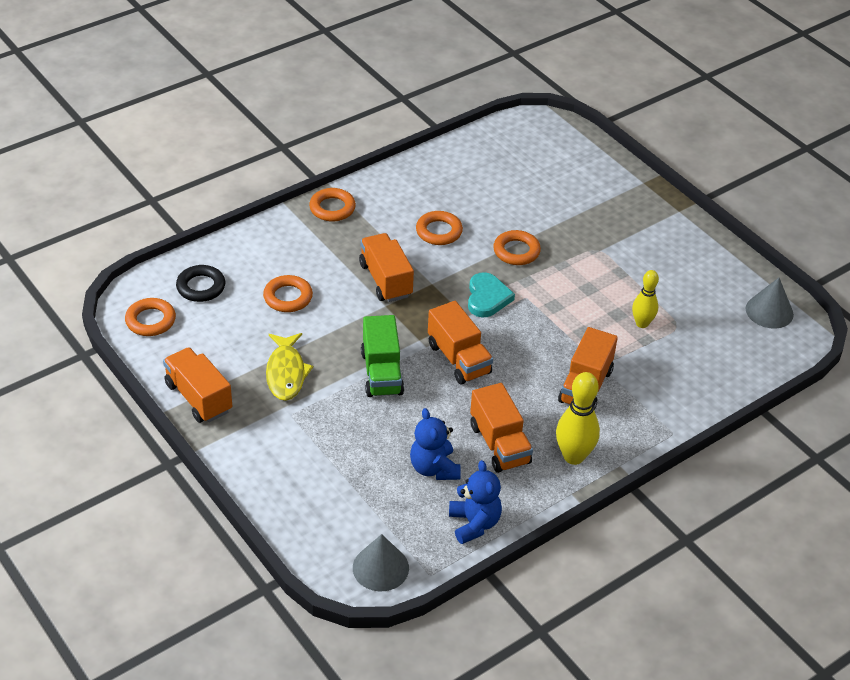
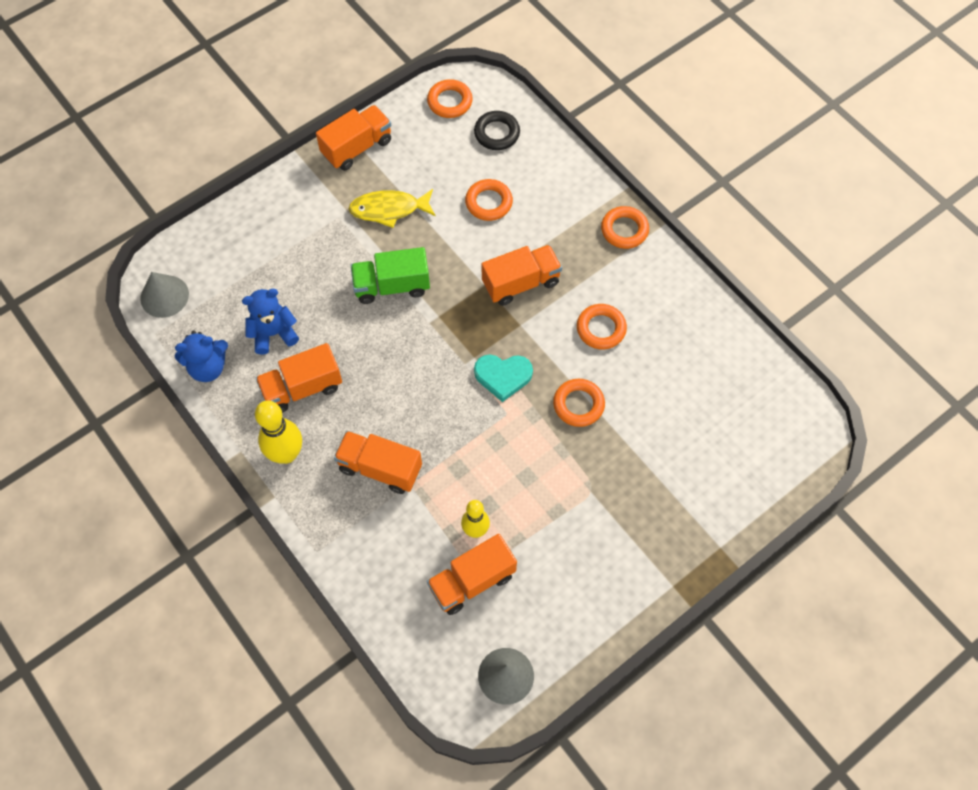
camera: 90 degrees right, 20 degrees up
orange truck [428,301,493,384] -> orange truck moved to [427,534,517,615]

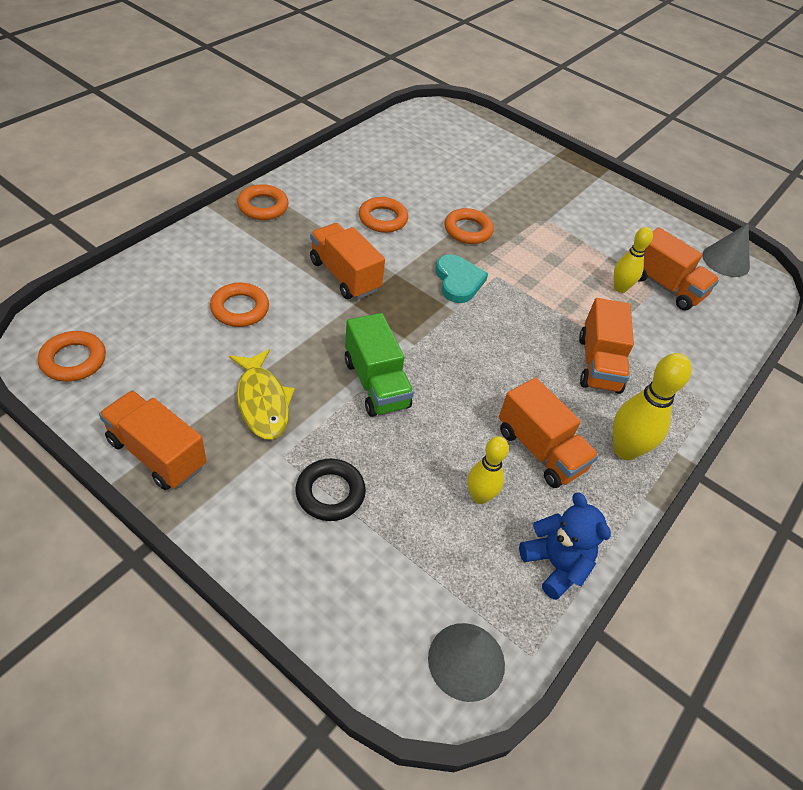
camera: 110 degrees left, 15 degrees down
blue teddy bear [242,289,299,355] -> yellow bowling pin [467,436,509,504]
black ring [474,111,520,150] -> black ring moved to [295,459,366,521]

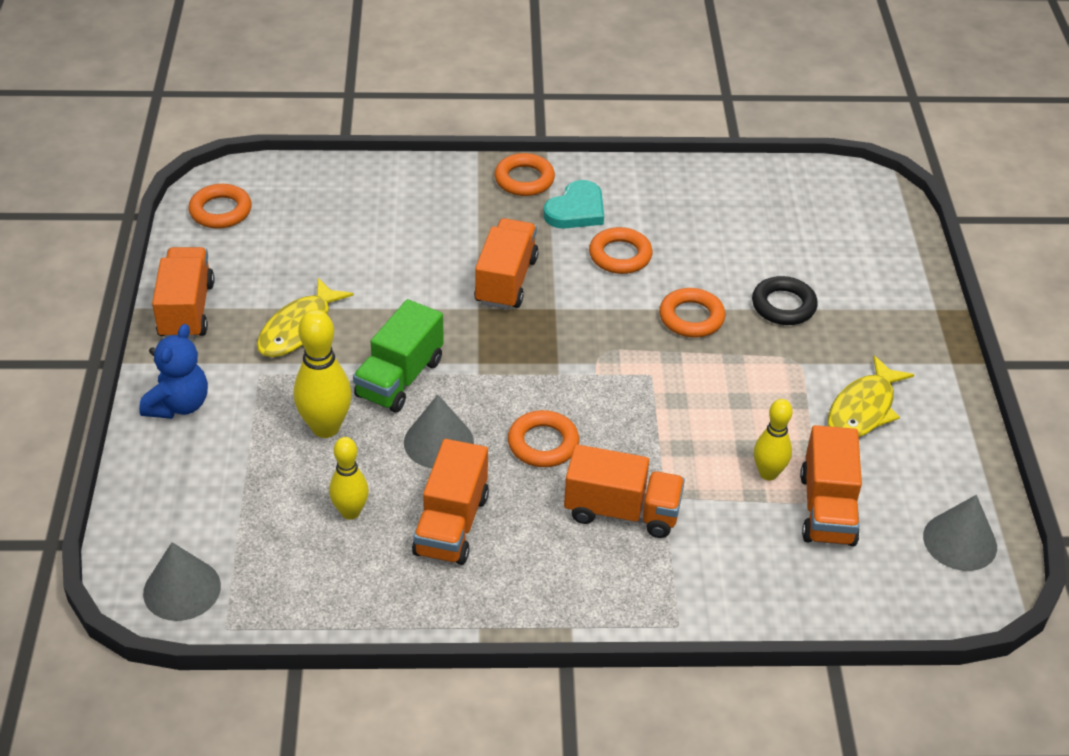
camera: 55 degrees right, 5 degrees down
orange ring [210,282,269,327] -> orange ring moved to [508,410,579,467]
black ring [295,459,366,521] -> black ring moved to [752,276,818,325]
turquoise heart [436,254,488,303] -> turquoise heart moved to [544,180,604,229]
blue teddy bear [519,492,611,600] -> blue teddy bear moved to [139,324,208,419]
orange truck [579,298,634,394] -> orange truck turned 135 degrees counterclockwise [564,444,685,538]
yellow bowling pin [613,353,692,460] -> yellow bowling pin moved to [294,309,352,438]
none -> grey cone [404,395,474,468]
none -> yellow fish [828,356,914,437]

